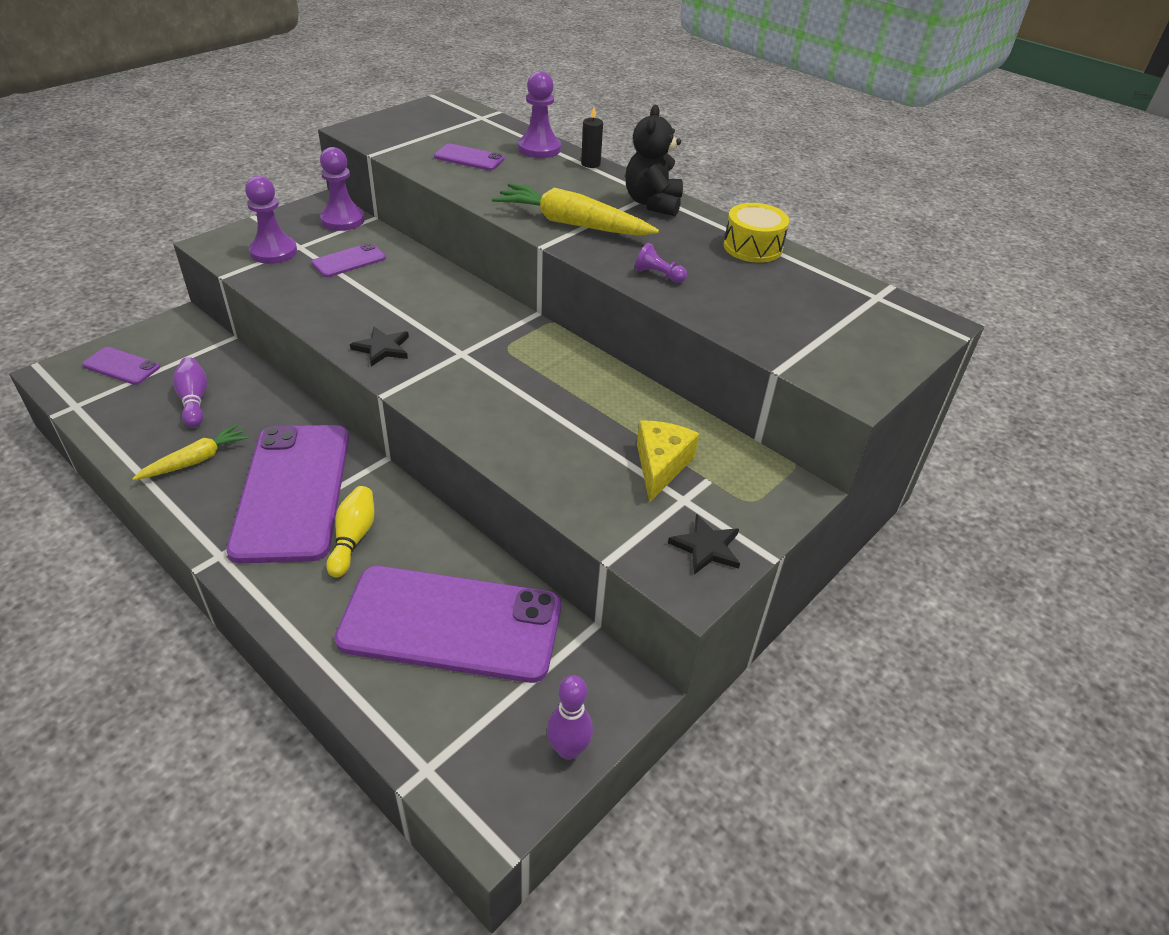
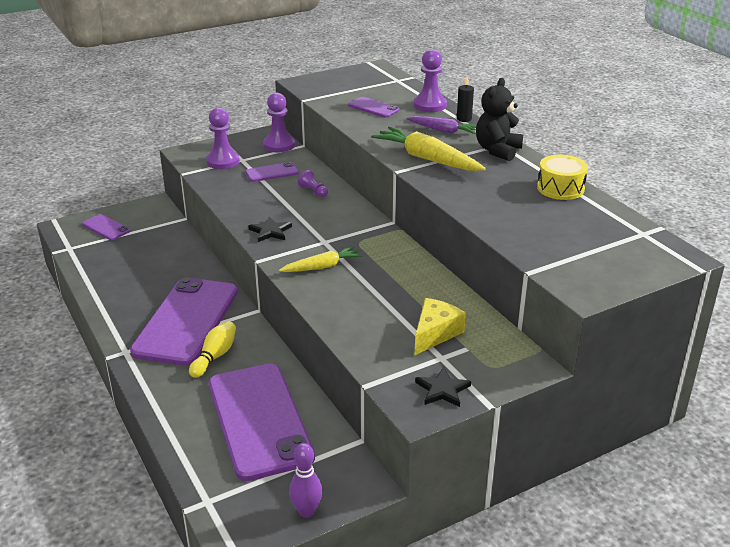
camera: 20 degrees right, 10 degrees down
yellow carrot [132,424,249,480] -> yellow carrot moved to [279,246,363,272]
purple bowling pin [173,357,207,427] -> none
purple phone [334,566,561,683] -> purple phone turned 45 degrees clockwise [209,363,315,481]
purple pawn [635,243,687,283] -> purple pawn moved to [298,170,328,197]
none -> purple carrot [407,116,477,134]

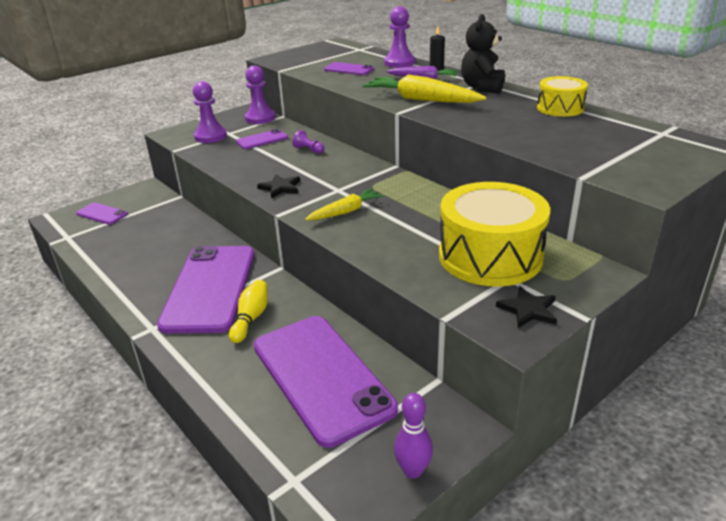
camera: 10 degrees left, 0 degrees up
yellow cheese [415,298,466,355] -> yellow drum [439,182,550,286]

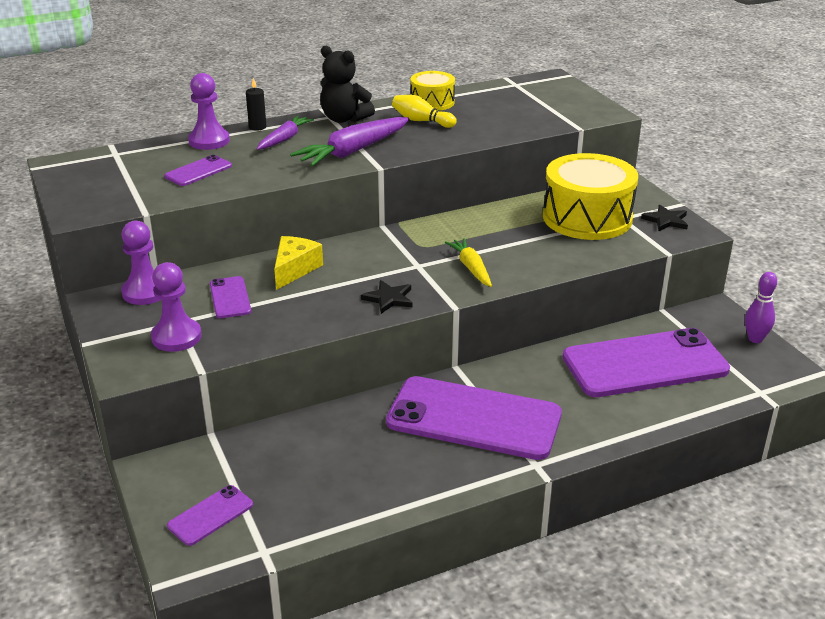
camera: 75 degrees left, 0 degrees up
yellow bowling pin [229,280,268,343] -> yellow bowling pin moved to [392,95,457,128]
purple pawn [292,130,324,154] -> yellow cheese [274,236,323,290]
yellow carrot [363,74,486,103] -> purple carrot [290,117,409,167]

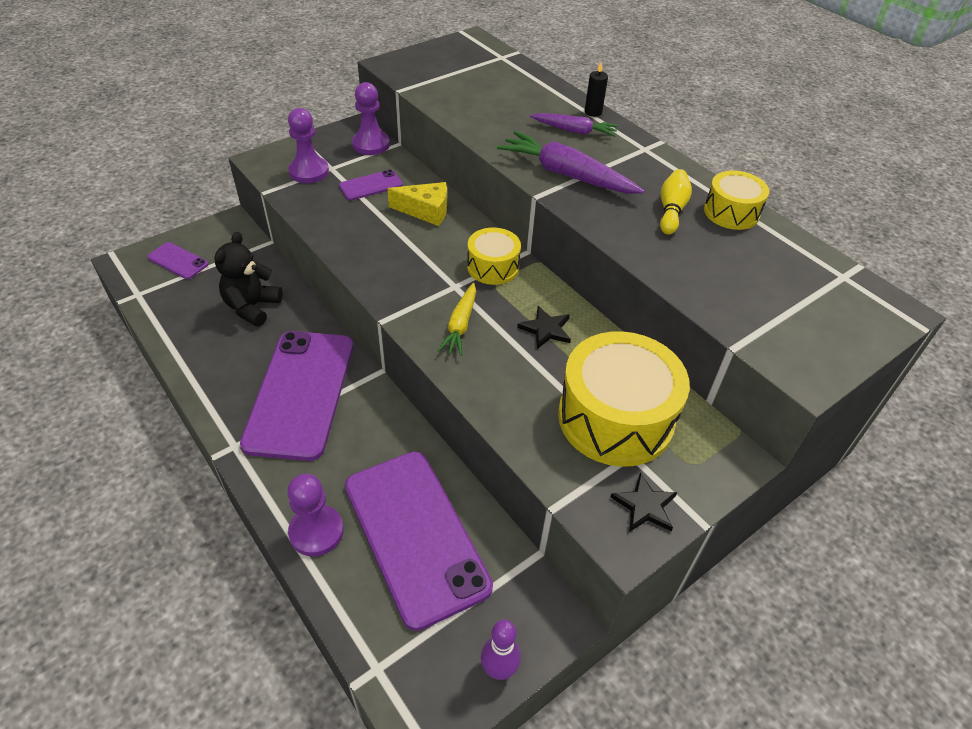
camera: 75 degrees right, 15 degrees up
purple phone [165,155,232,186] -> none
purple pawn [188,73,230,150] -> purple pawn moved to [287,474,344,557]
black teddy bear [320,46,375,123] -> black teddy bear moved to [215,232,283,327]
black star [361,280,413,314] -> black star moved to [517,306,571,349]
yellow carrot [445,238,492,287] -> yellow carrot turned 135 degrees clockwise [437,283,476,356]
none -> yellow drum [467,228,521,285]

